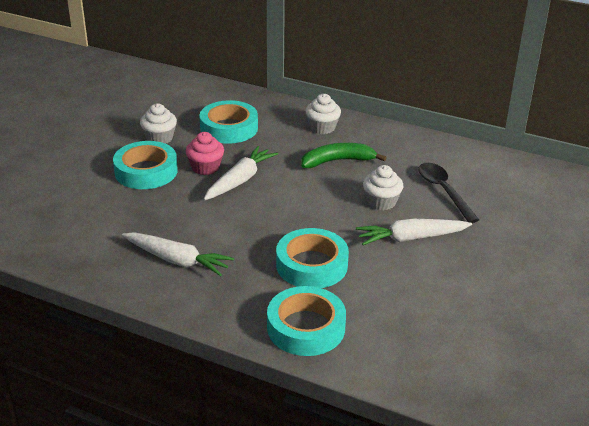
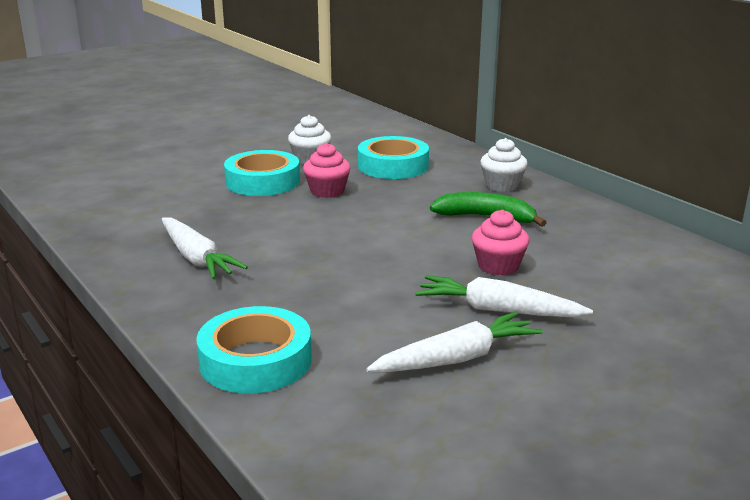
camera: 30 degrees right, 10 degrees down
white carrot [204,146,278,200] -> white carrot moved to [366,312,543,372]
turquoise tape [276,228,349,288] -> none
white cupcake [363,165,403,211] -> pink cupcake [472,210,529,275]
black spoon [418,163,479,223] -> none

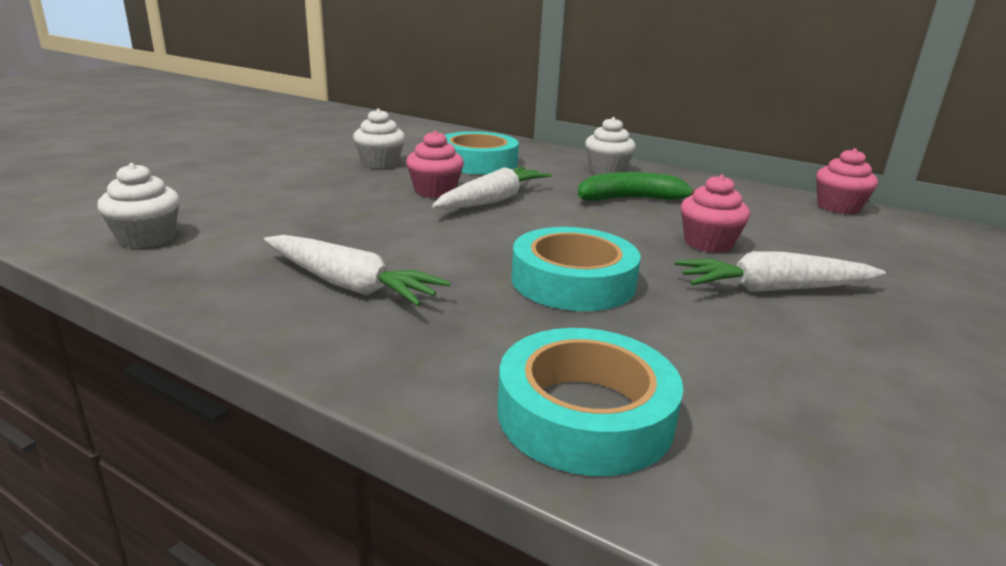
camera: 25 degrees left, 0 degrees up
turquoise tape [224,150,300,196] -> turquoise tape moved to [511,227,641,311]
white carrot [366,312,543,372] -> white carrot moved to [432,167,552,209]
none -> white cupcake [98,163,180,248]
none -> pink cupcake [816,148,878,214]

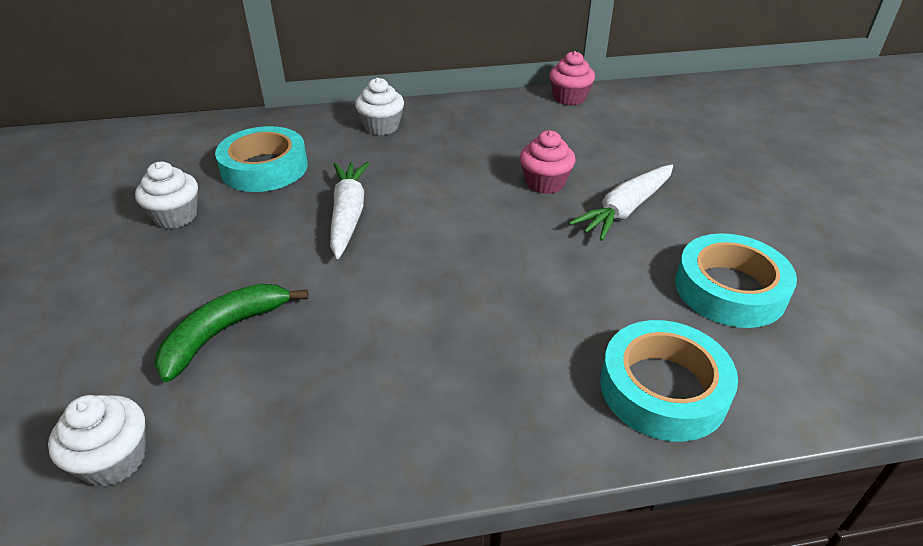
camera: 40 degrees left, 15 degrees up
white carrot [264,235,451,306] -> none
pink cupcake [406,130,464,198] -> none
turquoise tape [511,227,641,311] -> turquoise tape moved to [675,233,797,328]
green banana [578,172,695,201] -> green banana moved to [155,284,309,382]

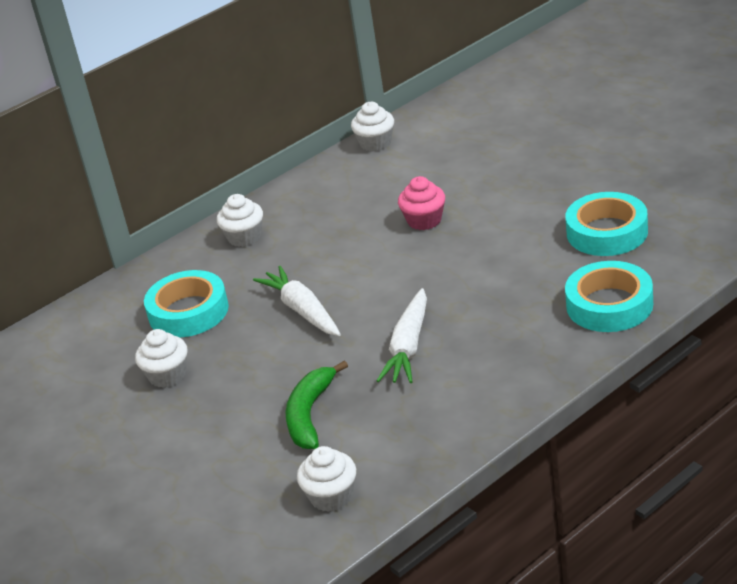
camera: 25 degrees left, 5 degrees down
pink cupcake [549,51,595,106] -> white cupcake [351,102,394,151]
white carrot [569,164,673,241] -> white carrot moved to [377,288,427,383]

